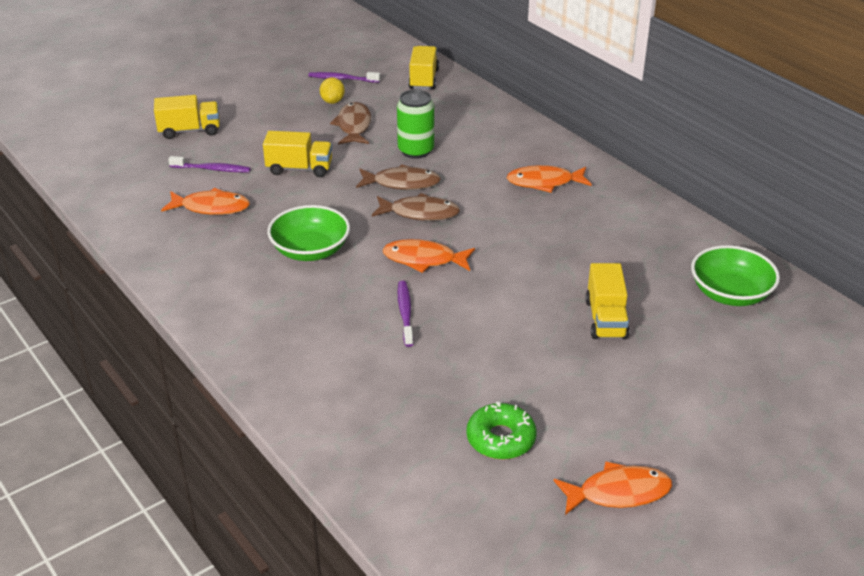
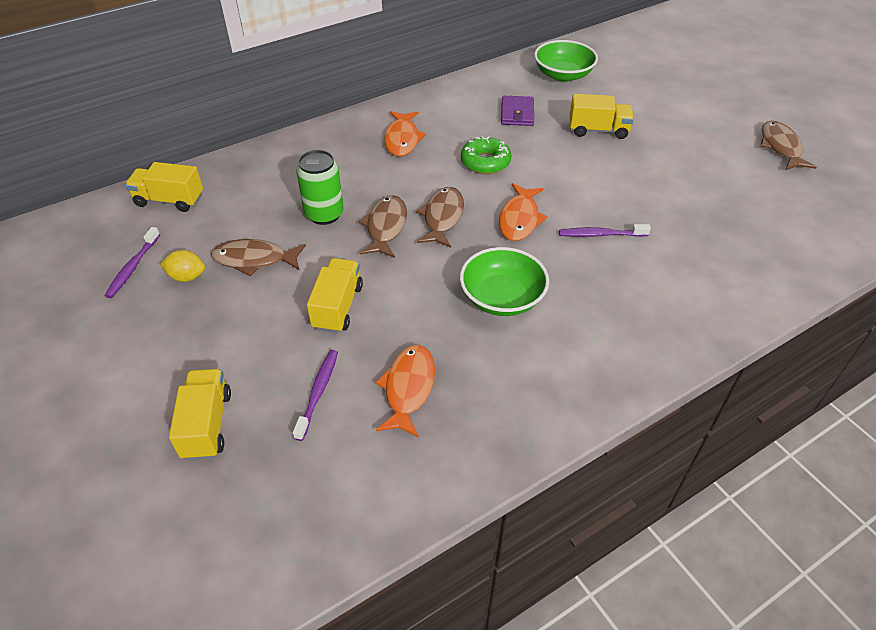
camera: 85 degrees left, 10 degrees up
green donut [466,402,537,460] -> green donut moved to [461,136,512,174]
orange fish [554,461,672,515] -> brown fish [761,121,816,170]
none -> purple wallet [501,96,534,126]

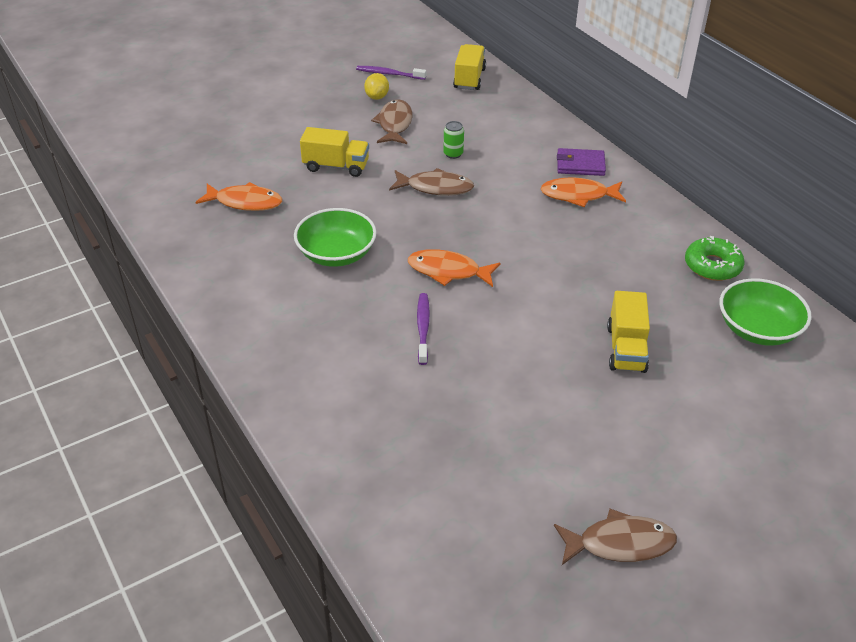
camera: 90 degrees right, 5 degrees down
yellow truck [169,369,231,460] -> none
purple toothbrush [293,350,338,441] -> none
green can [296,150,344,225] -> green can [443,121,464,159], size x0.55
brown fish [416,187,464,248] -> none
green donut [461,136,512,174] -> green donut moved to [685,236,745,281]
purple wallet [501,96,534,126] -> purple wallet moved to [557,148,606,176]

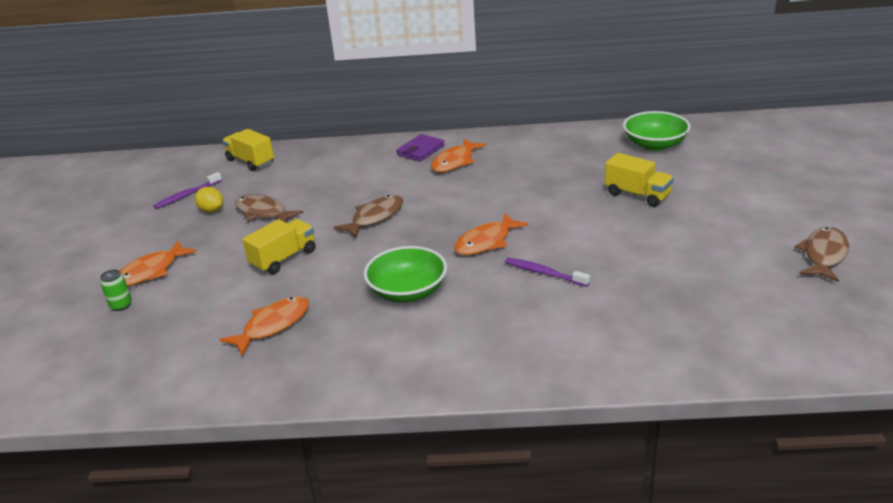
camera: 55 degrees left, 10 degrees down
green can [443,121,464,159] -> green can moved to [100,269,132,311]
green donut [685,236,745,281] -> none
none -> orange fish [120,240,197,286]

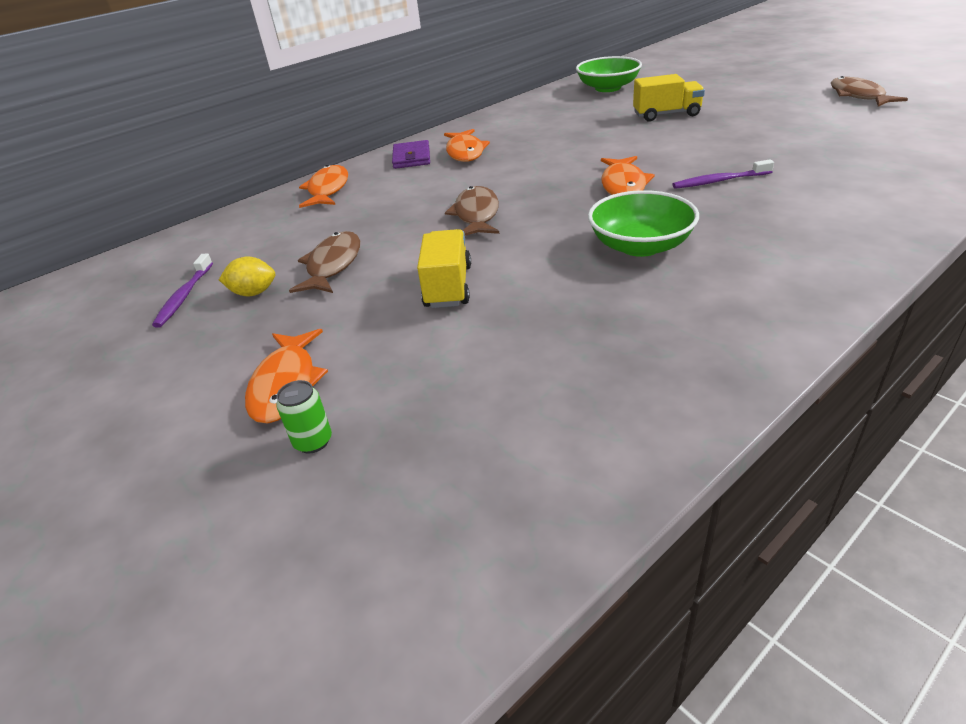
camera: 40 degrees left, 5 degrees up
orange fish [220,296,309,356] -> orange fish moved to [299,165,348,208]
yellow truck [222,129,274,171] -> none
brown fish [235,194,303,223] -> brown fish turned 105 degrees clockwise [289,231,360,293]

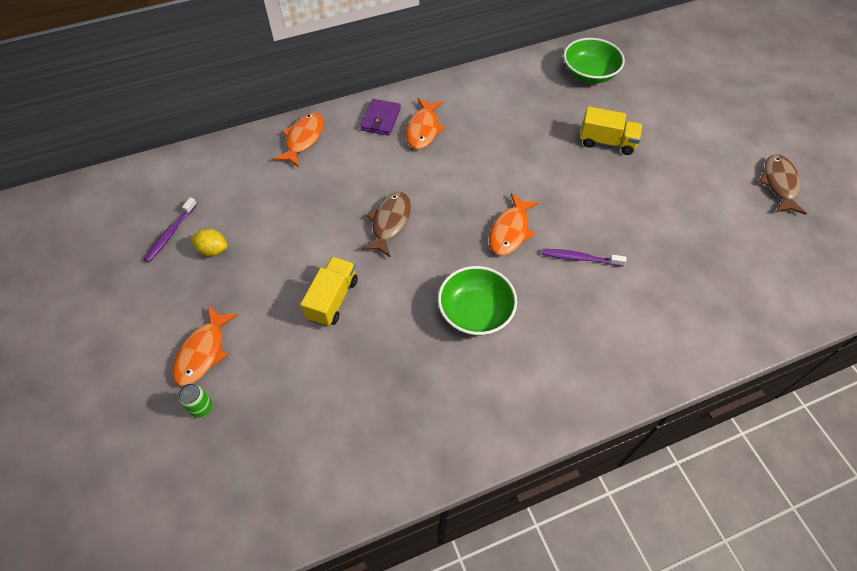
camera: 15 degrees right, 20 degrees up
brown fish [289,231,360,293] -> none

